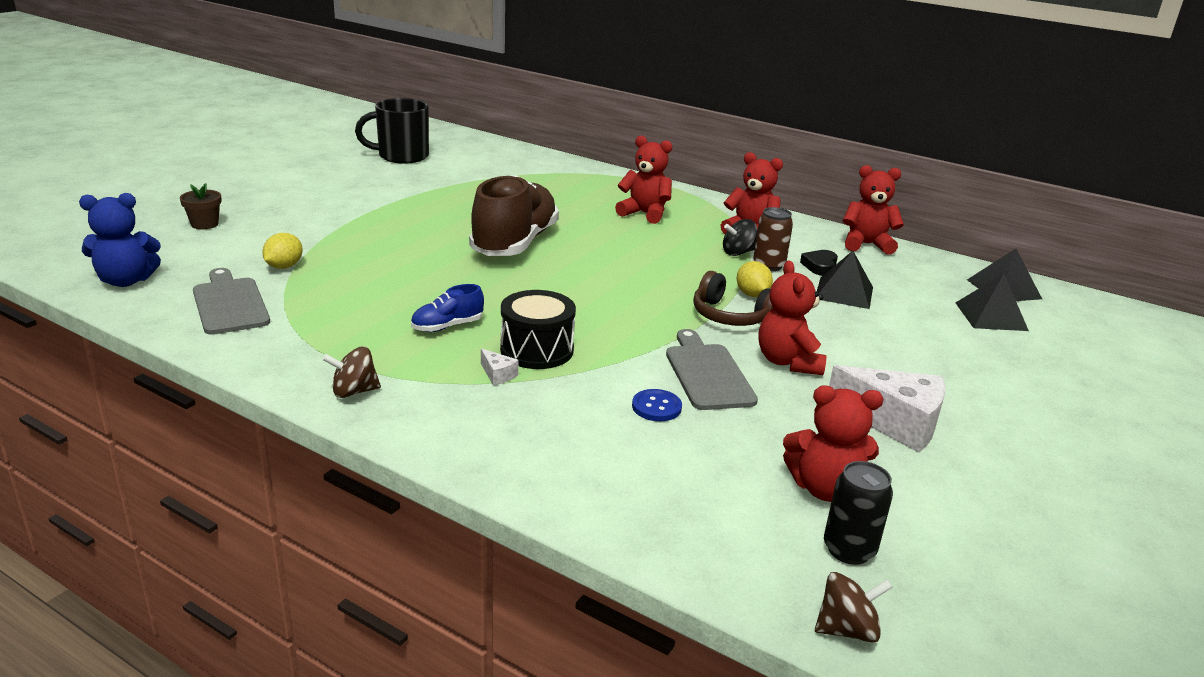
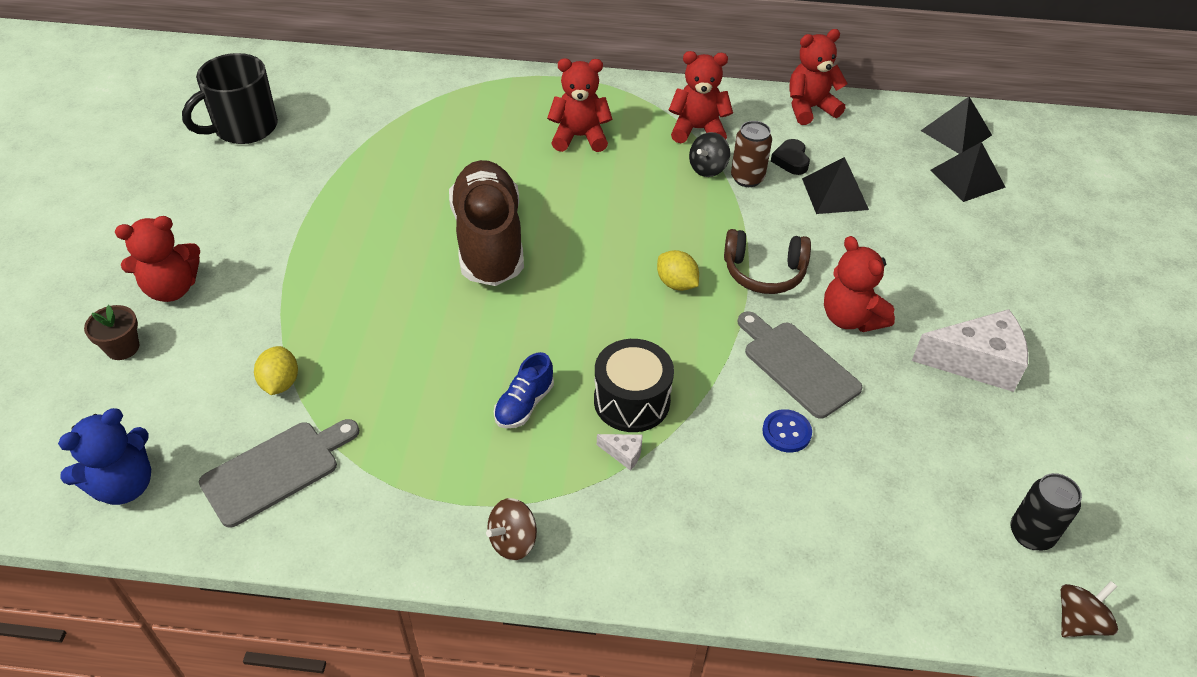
camera: 25 degrees left, 20 degrees up
grey cutting board [193,268,270,335] -> grey cutting board turned 105 degrees clockwise [199,419,359,528]
yellow lemon [737,261,773,297] -> yellow lemon moved to [657,250,699,291]
red teddy bear [783,386,883,502] -> red teddy bear moved to [115,216,200,302]

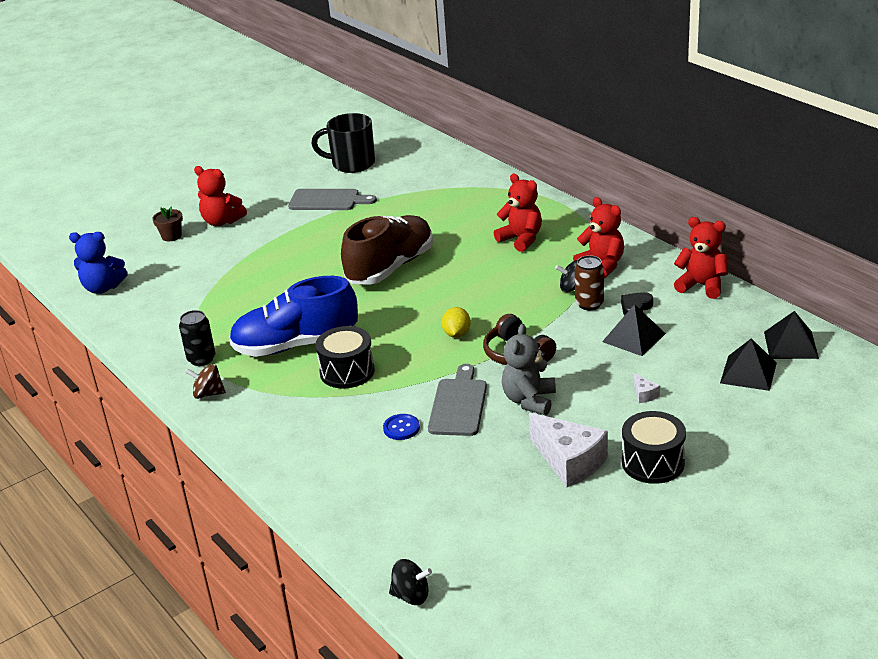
camera: 50 degrees right, 15 degrees down
grey cutting board [199,419,359,528] -> grey cutting board moved to [288,189,377,210]
yellow lemon [254,346,298,395] -> none
blue shoe [494,352,554,428] -> blue shoe [229,276,358,357], size x2.26
white cheese [597,434,643,471] -> white cheese moved to [634,373,660,403]
red teddy bear [824,236,895,332] -> grey teddy bear [502,324,556,415]
black can [1011,473,1082,551] -> black can moved to [179,310,215,366]
brown spinning top [1061,581,1118,637] -> black spinning top [389,559,432,605]
none -> black drum [622,411,686,484]

